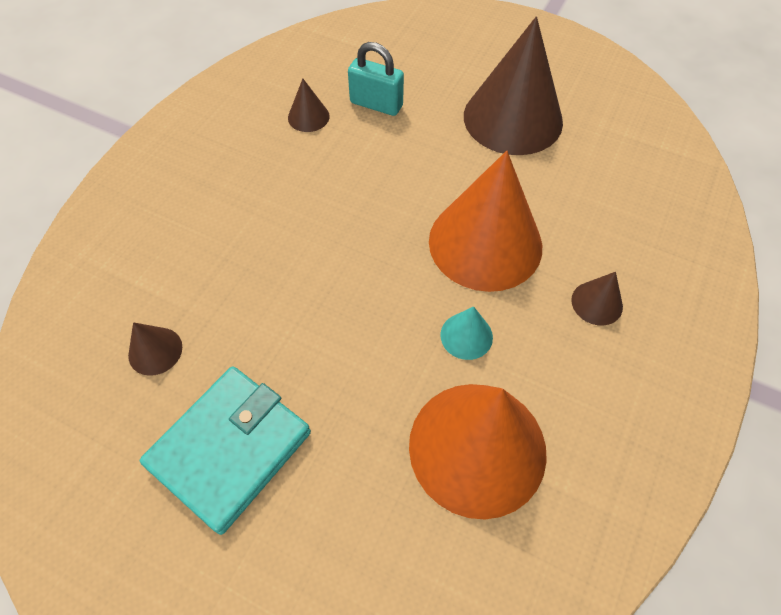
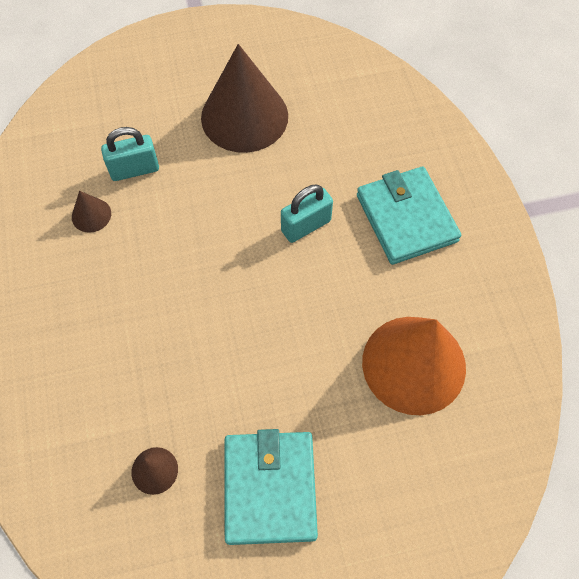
camera: 40 degrees left, 5 degrees up
orange cone [429,151,542,292] -> turquoise padlock [281,185,333,243]
turquoise cone [440,306,493,360] -> none
brown cone [571,272,623,326] -> turquoise wallet [357,167,461,265]

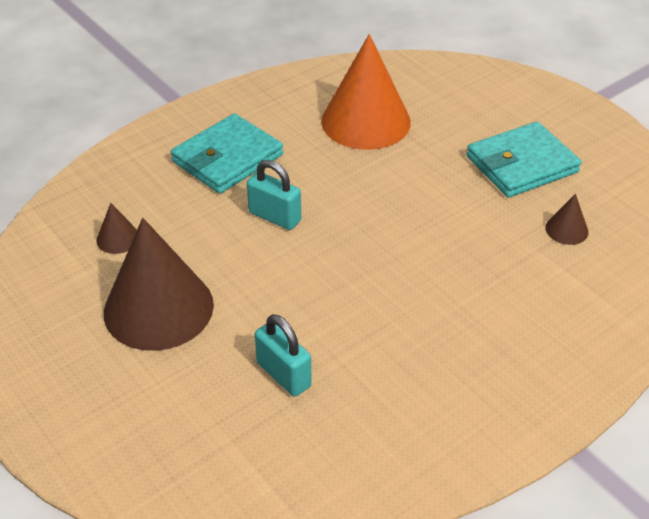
camera: 115 degrees left, 20 degrees down
brown cone [72,191,111,233] -> brown cone moved to [96,203,137,254]

